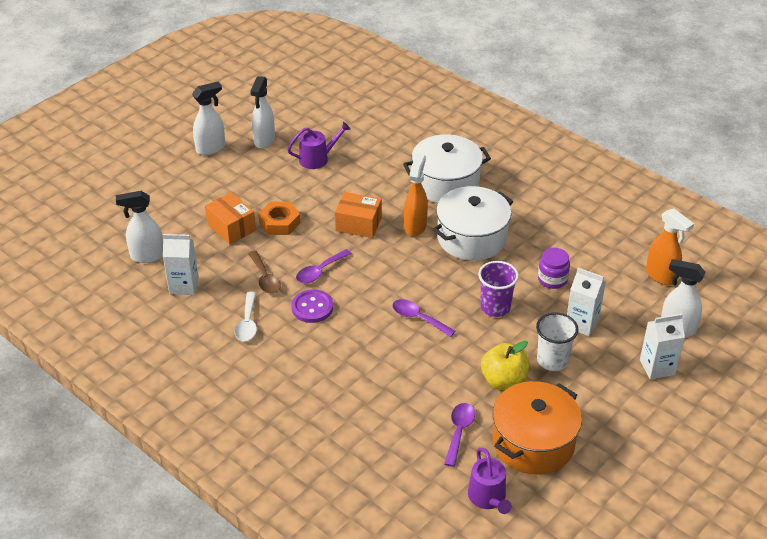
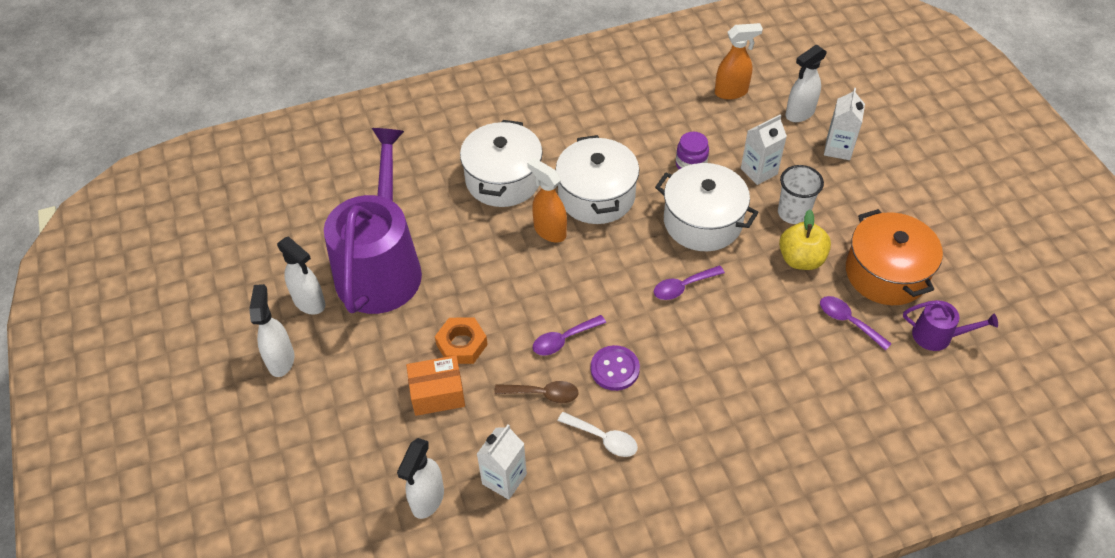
camera: 60 degrees left, 10 degrees up
purple watering can [287,122,351,169] -> purple watering can [324,128,422,314], size x2.40
purple spoon [296,249,352,283] -> purple spoon turned 75 degrees clockwise [533,315,606,355]
orange box [335,192,382,238] -> none
purple cup [478,261,519,317] -> white pot [655,163,759,251]

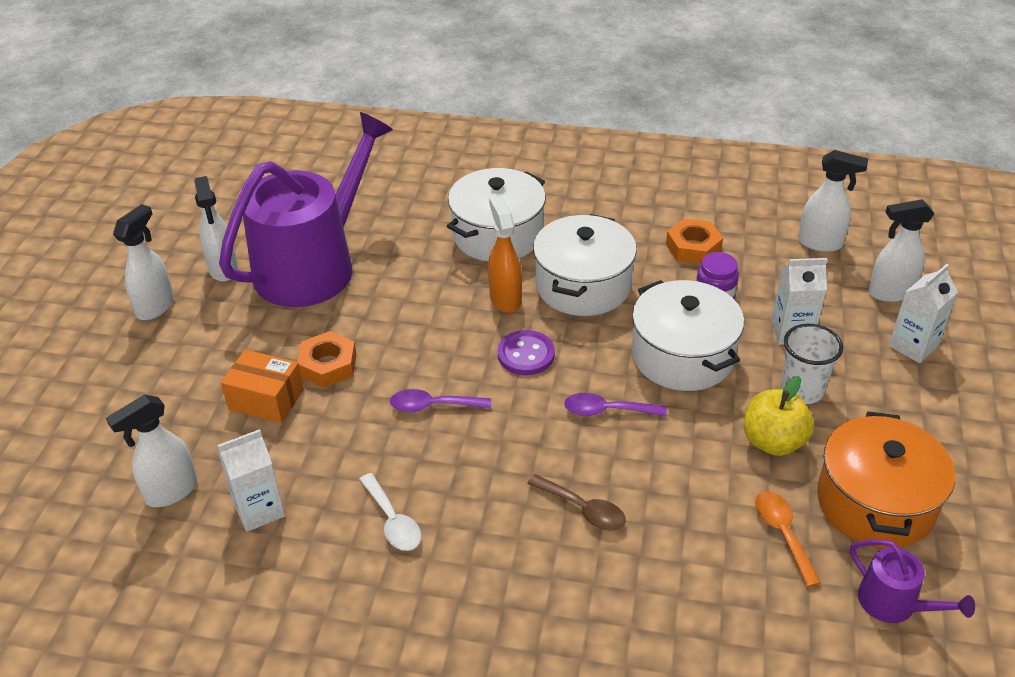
camera: 30 degrees right, 10 degrees down
brown spoon [494,381,579,403] -> brown spoon moved to [527,474,626,531]
purple button [591,345,640,391] -> purple button moved to [498,330,555,375]
orange spray bottle [715,23,763,100] -> white spray bottle [798,150,868,252]
purple spoon [820,296,892,351] -> orange spoon [755,491,821,587]
none -> orange nut [666,219,723,264]

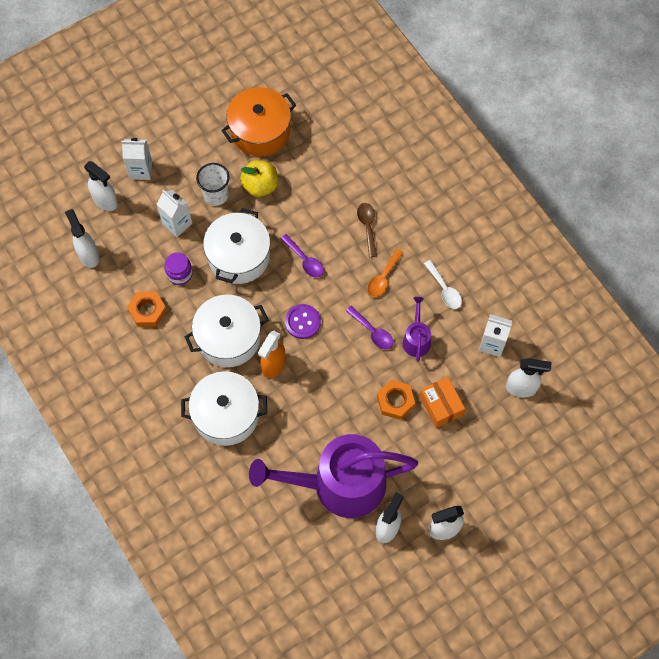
camera: 135 degrees left, 25 degrees up
white spoon [359,473,421,551] -> white spoon turned 135 degrees clockwise [424,260,462,309]
orange spoon [755,491,821,587] -> orange spoon moved to [367,249,403,297]
purple watering can [850,539,975,623] -> purple watering can moved to [403,297,431,362]

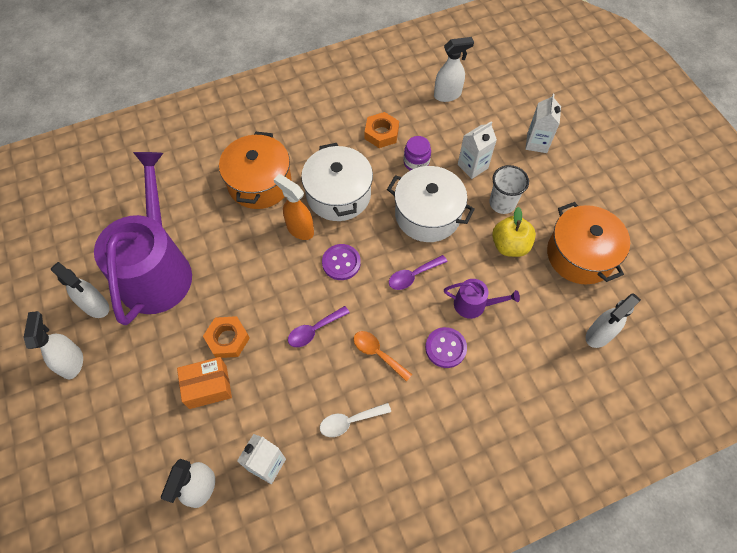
camera: 100 degrees right, 5 degrees down
white spray bottle [84,161,118,211] -> white spray bottle moved to [586,294,641,348]
white pot [181,371,267,446] -> orange pot [219,131,292,209]
brown spoon [357,203,377,257] -> purple button [425,327,467,368]
purple watering can [403,297,431,362] -> purple watering can moved to [444,279,520,319]

